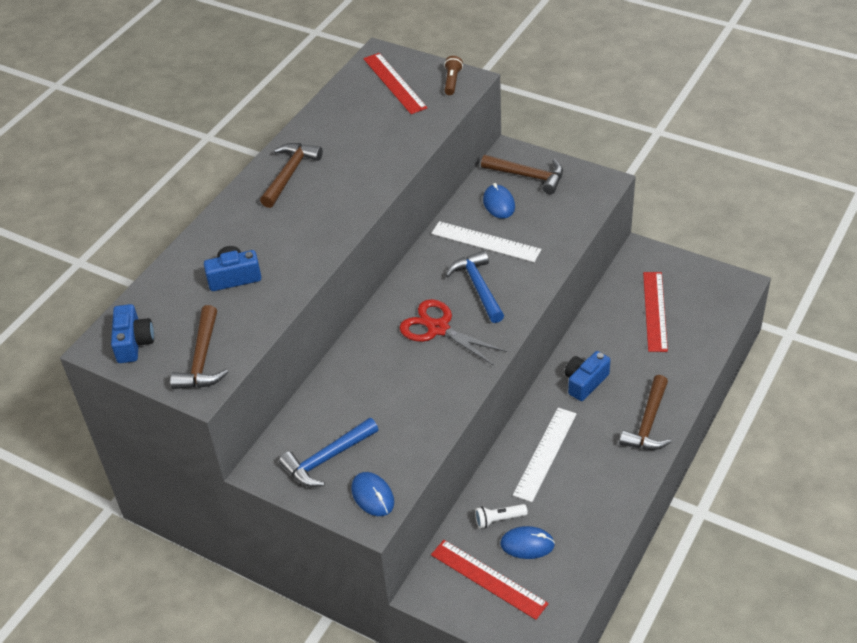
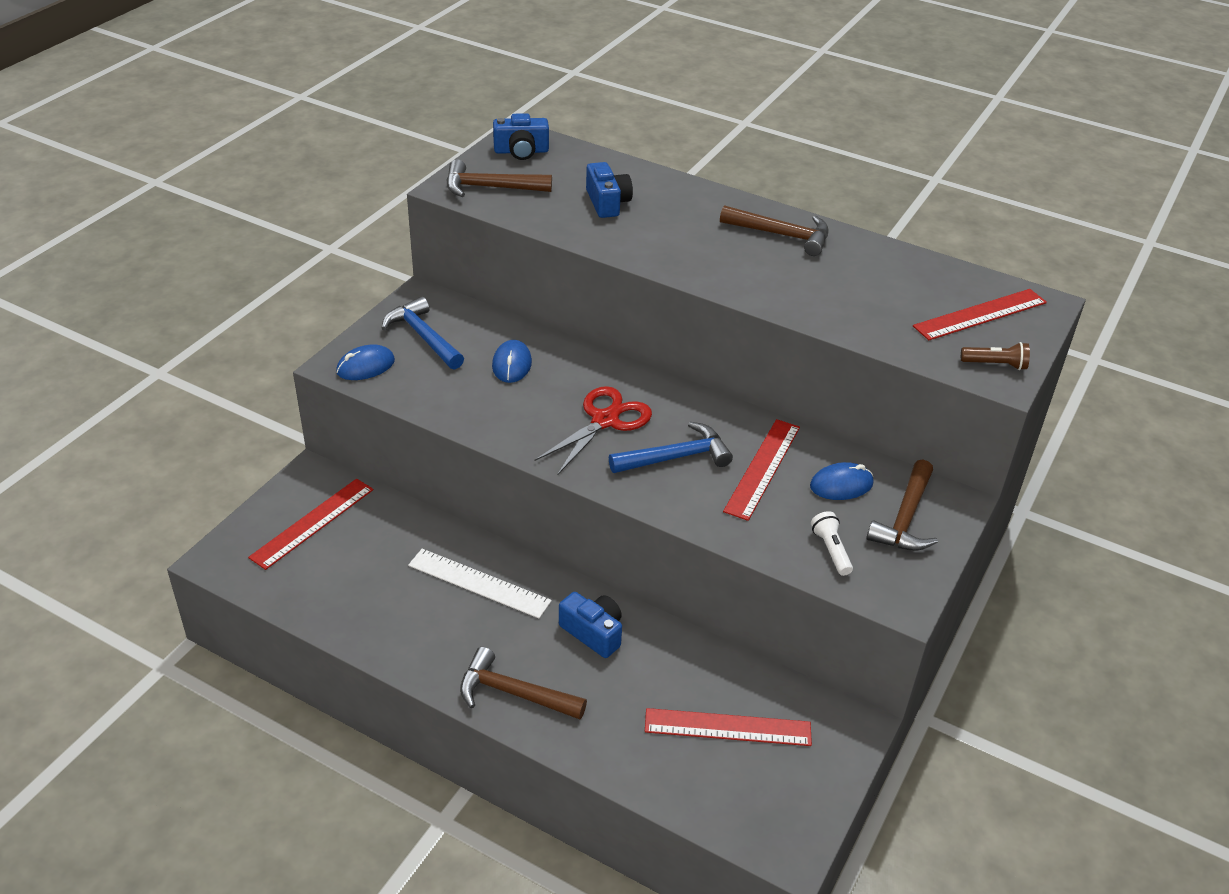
camera: 85 degrees right, 5 degrees down
white ruler [431,221,541,262] -> red ruler [723,419,800,521]
white flashlight [475,504,528,529] -> white flashlight moved to [811,511,853,576]
blue mouse [500,526,555,559] -> blue mouse moved to [492,340,532,383]

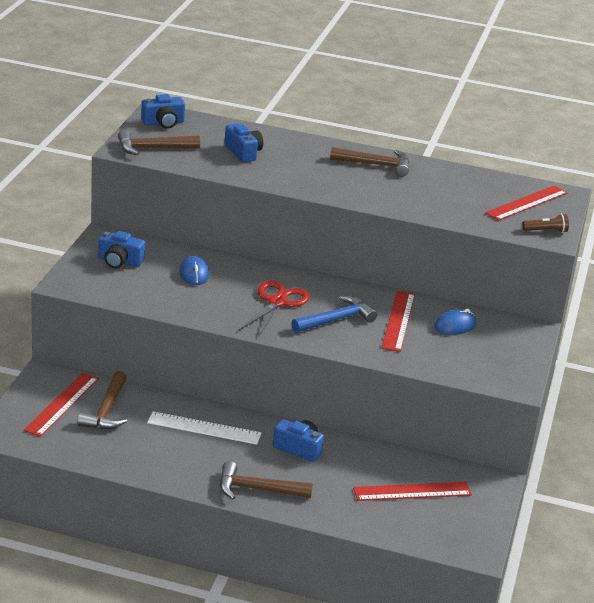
camera: 15 degrees left, 10 degrees down
blue mouse [336,344,395,380] -> none
blue hammer [382,297,464,370] -> blue camera [98,231,145,268]
white flashlight [811,511,853,576] -> none
brown hammer [866,459,938,551] -> brown hammer moved to [77,371,127,429]

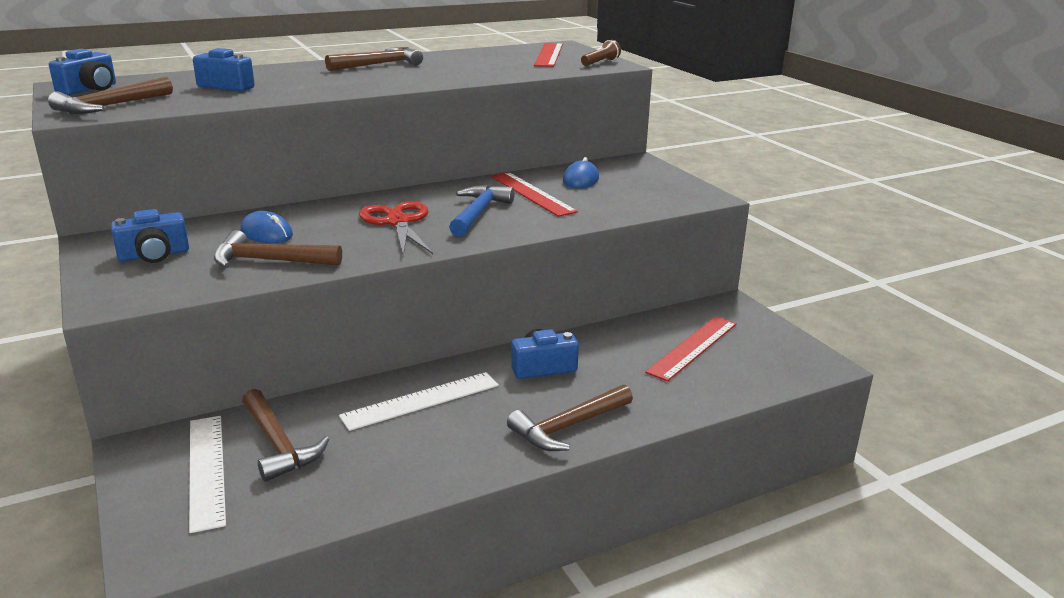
camera: 40 degrees left, 5 degrees down
red ruler [24,373,99,437] -> white ruler [189,416,226,533]
none -> brown hammer [214,230,342,268]

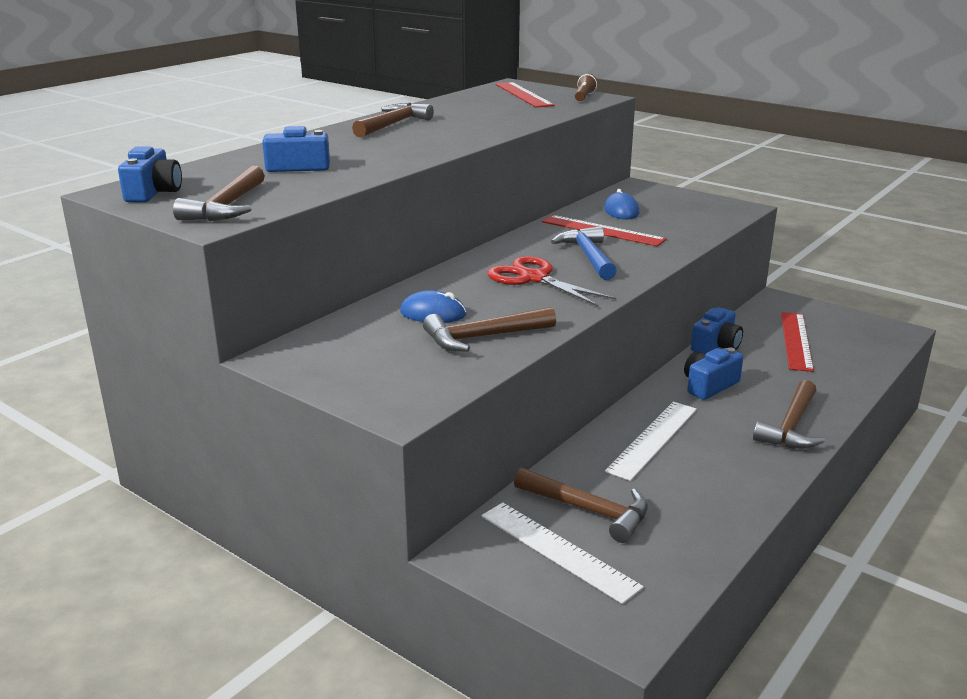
camera: 25 degrees left, 0 degrees up
blue camera [111,209,189,263] -> blue camera moved to [691,308,743,354]

